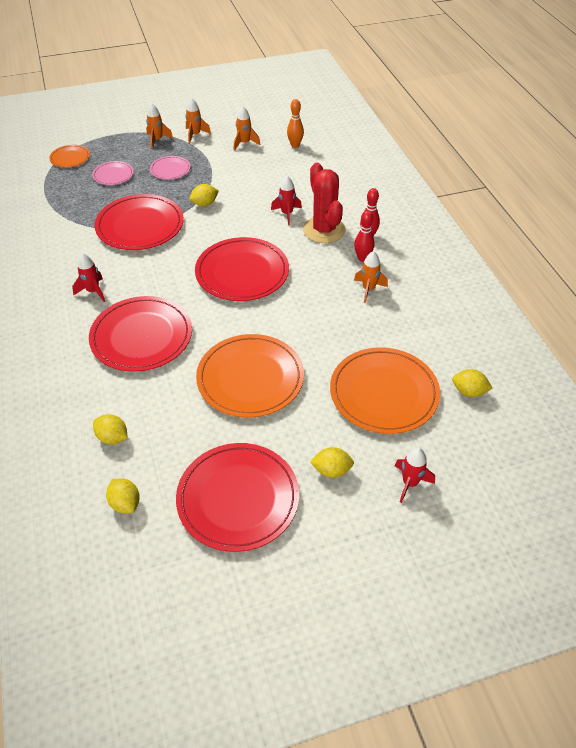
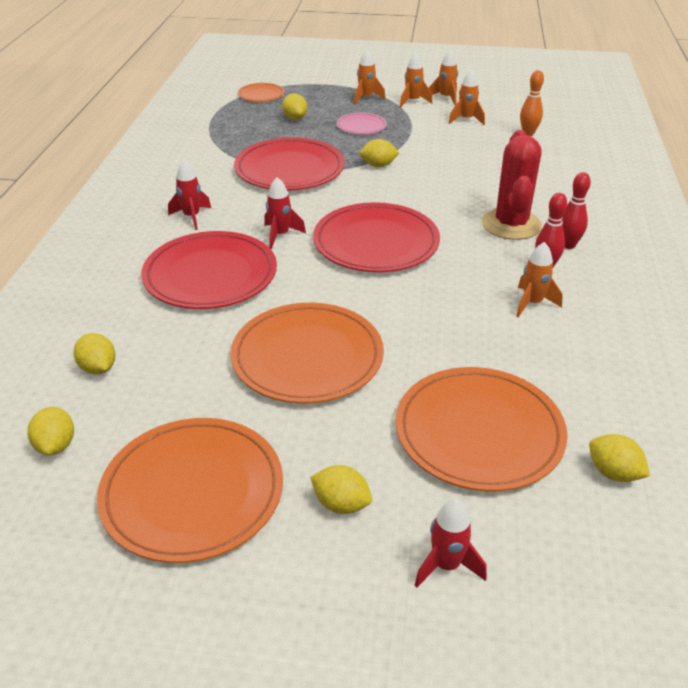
camera: 25 degrees right, 10 degrees down
pink plate [92,161,134,185] -> yellow lemon [282,93,307,120]
red plate [176,443,299,552] -> orange plate [97,418,283,563]
red rocket [271,176,302,225] -> red rocket moved to [264,177,306,249]
none -> orange rocket [429,49,458,105]

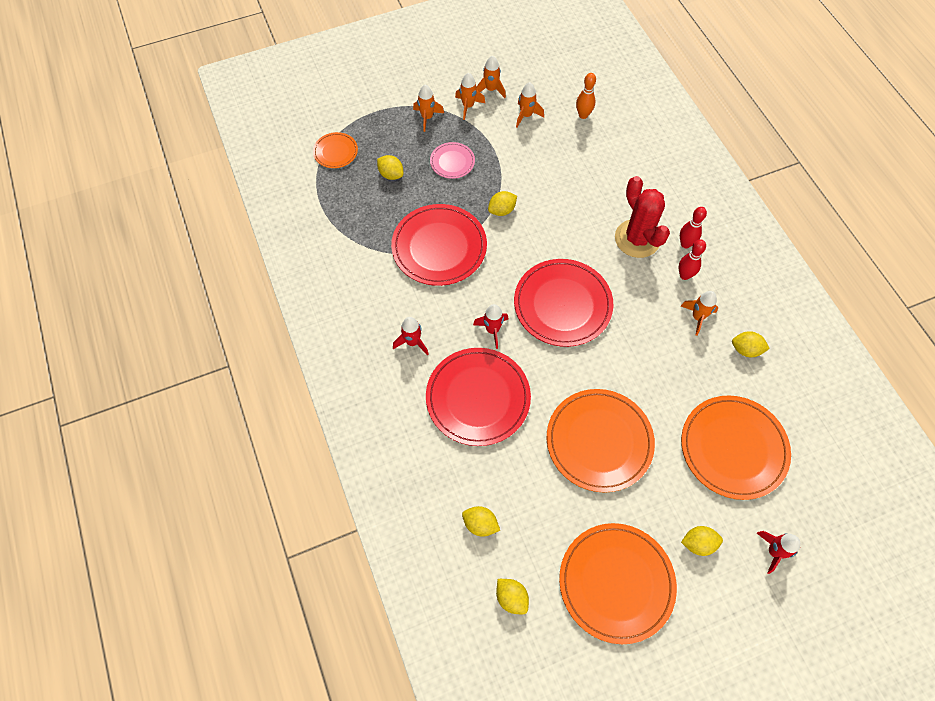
camera: 30 degrees left, 25 degrees up
yellow lemon [589,434,650,482] -> yellow lemon moved to [732,331,770,357]

